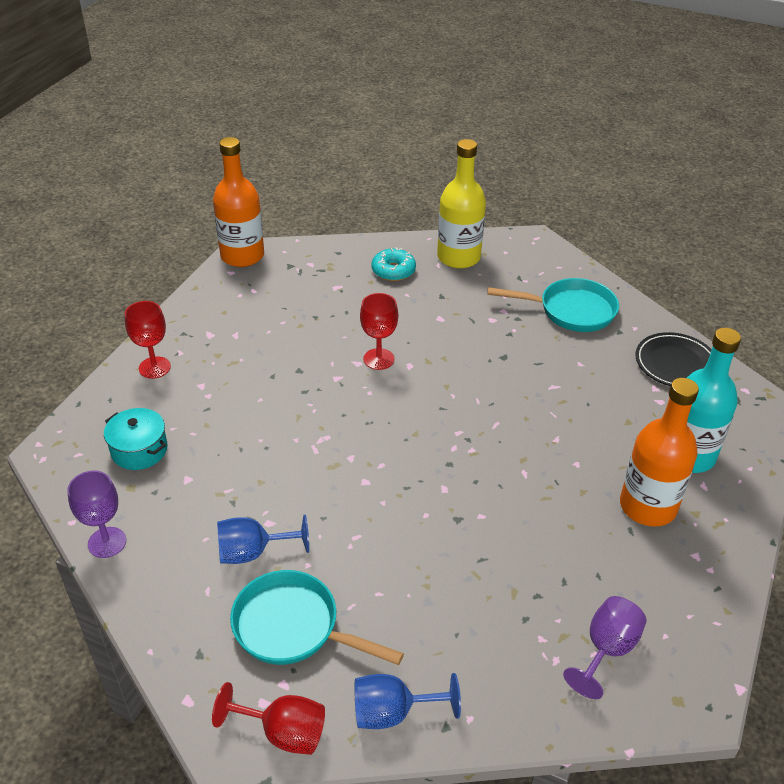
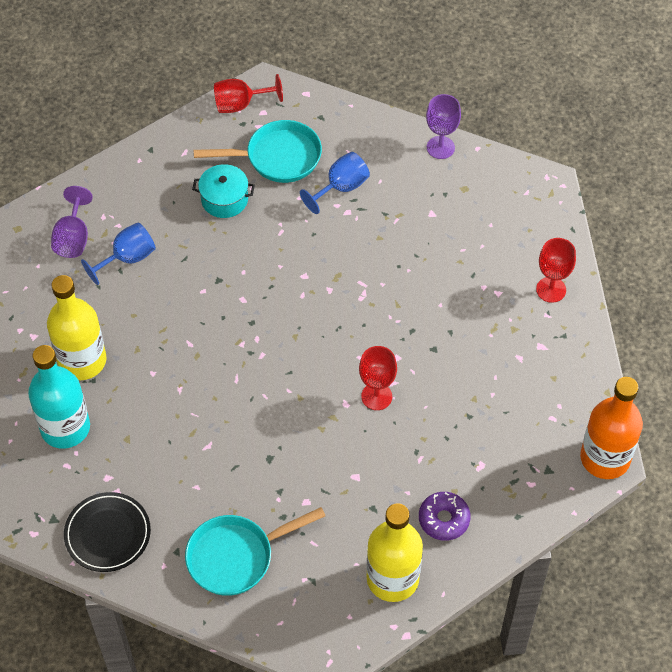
camera: 150 degrees right, 15 degrees up
turquoise pot [104,408,168,470] -> turquoise pot moved to [192,164,255,218]
blue goblet [355,673,461,729] -> blue goblet moved to [81,222,156,285]
turquoise donut [371,248,416,281] -> purple donut [419,492,471,541]
orange bottle [620,378,699,526] -> yellow bottle [47,275,106,380]

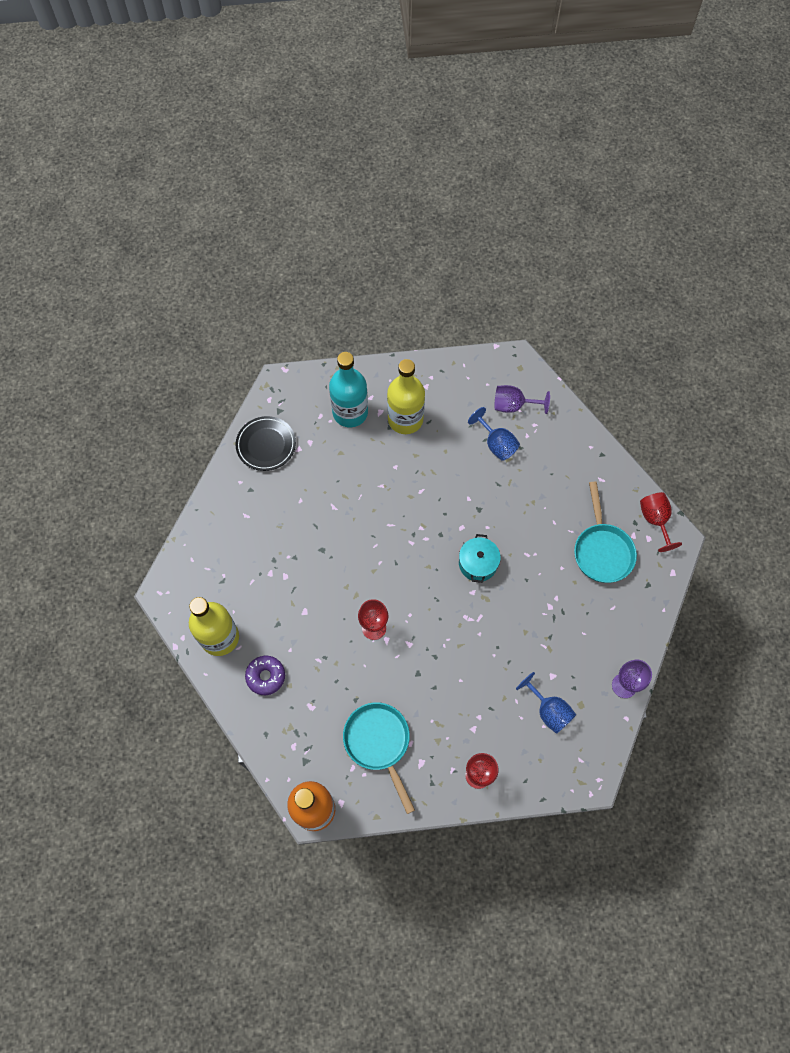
camera: 90 degrees right, 10 degrees up
turquoise pan [185,507,325,596] -> turquoise pan moved to [343,702,415,814]
turquoise pot [192,164,255,218] -> turquoise pot moved to [459,534,501,583]
blue goblet [300,152,370,214] -> blue goblet moved to [516,672,576,734]

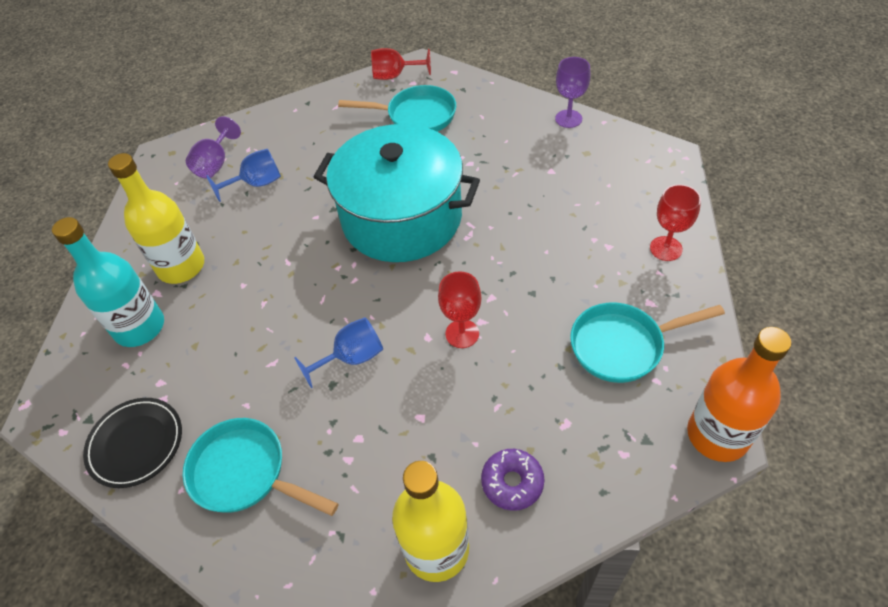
camera: 75 degrees left, 15 degrees down
turquoise pot [459,534,501,583] -> turquoise pot [314,124,480,262], size x2.50
blue goblet [516,672,576,734] -> blue goblet moved to [294,317,383,389]
none -> turquoise pan [183,418,338,516]

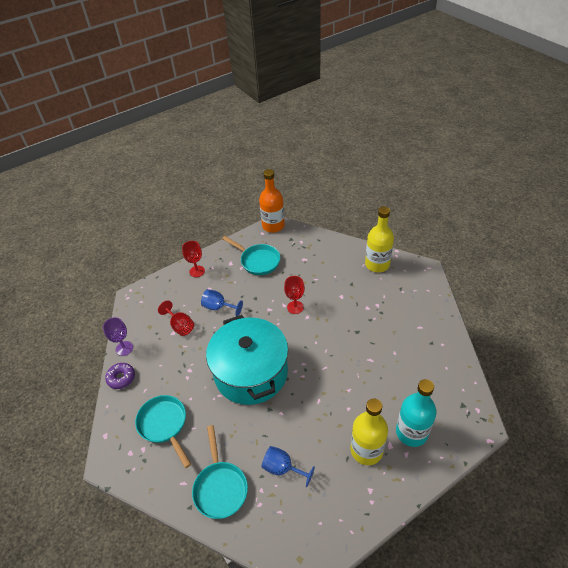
camera: 130 degrees left, 5 degrees down
black plate [83,398,182,488] -> none
turquoise pan [183,418,338,516] -> turquoise pan moved to [192,425,248,519]
purple goblet [186,116,241,179] -> none
blue goblet [294,317,383,389] -> blue goblet moved to [201,289,243,316]
red goblet [371,48,431,80] -> red goblet moved to [158,300,194,336]
purple donut [481,449,544,511] -> purple donut moved to [105,363,135,389]

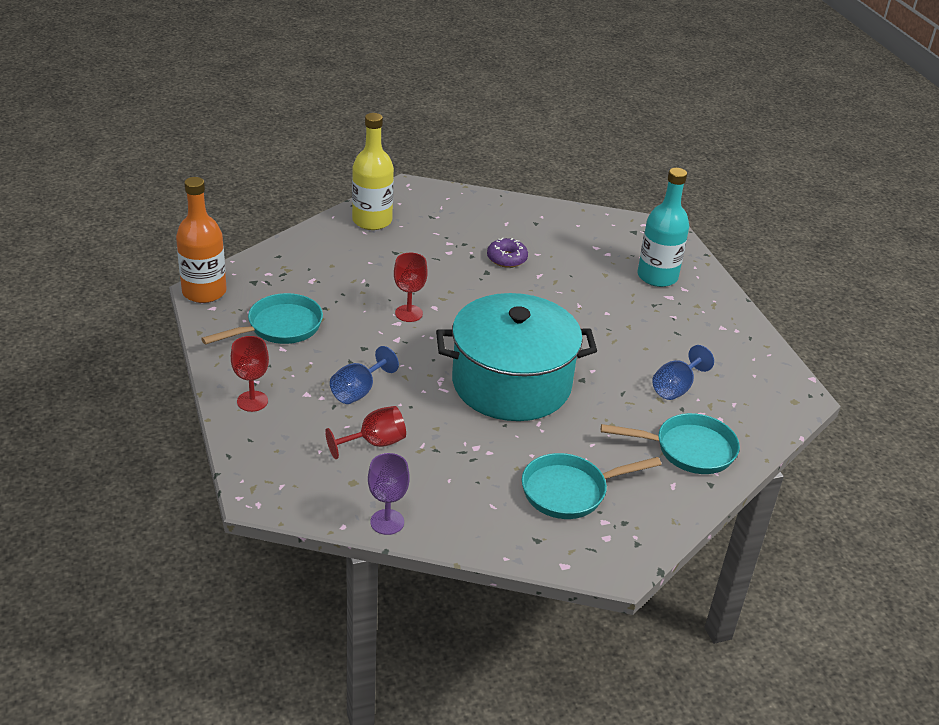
camera: 80 degrees left, 10 degrees down
purple donut [105,363,135,389] -> purple donut moved to [487,237,528,268]
yellow bottle [350,398,388,465] -> none

